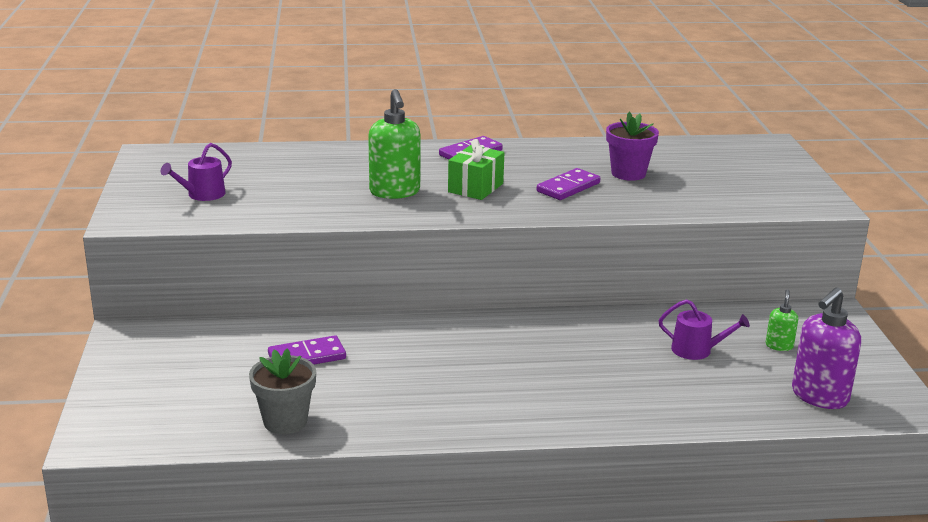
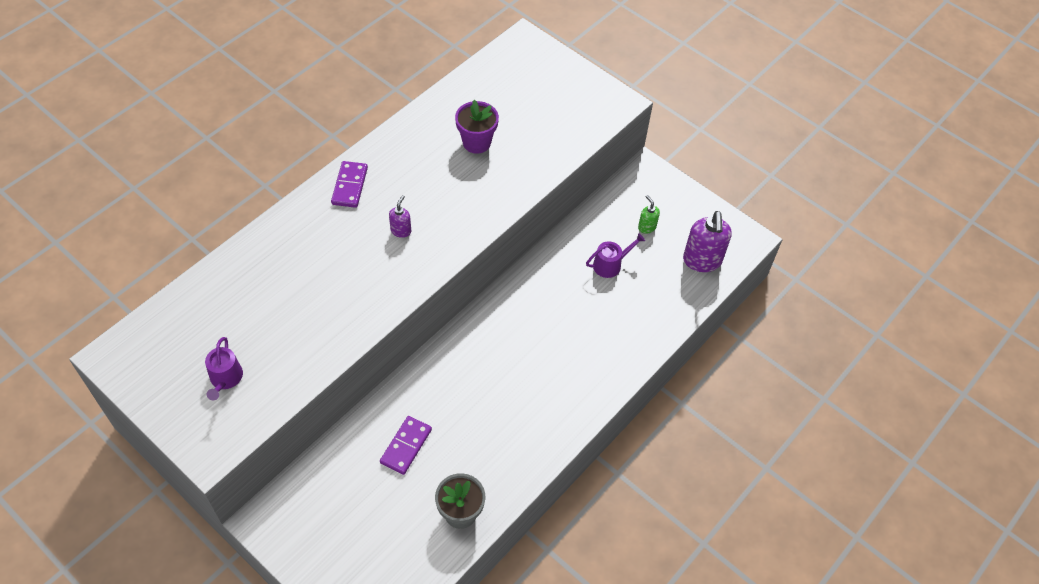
camera: 45 degrees left, 30 degrees up
green soap dispenser [368,89,421,199] -> none
green gift [448,139,504,200] -> purple soap dispenser [389,195,411,238]
purple domino [537,168,600,200] -> none

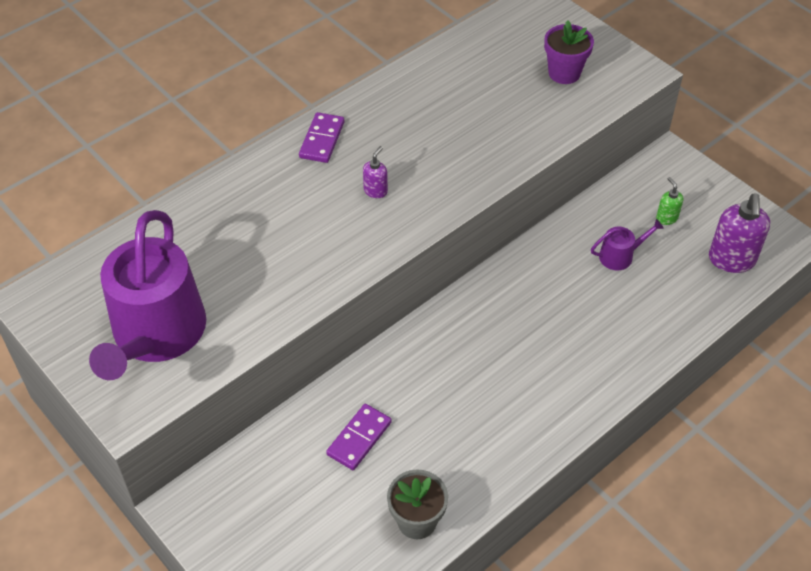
camera: 10 degrees right, 5 degrees down
purple watering can [205,337,243,400] -> purple watering can [89,210,206,380], size x2.43
purple flower pot [455,100,499,154] -> purple flower pot moved to [544,20,594,84]

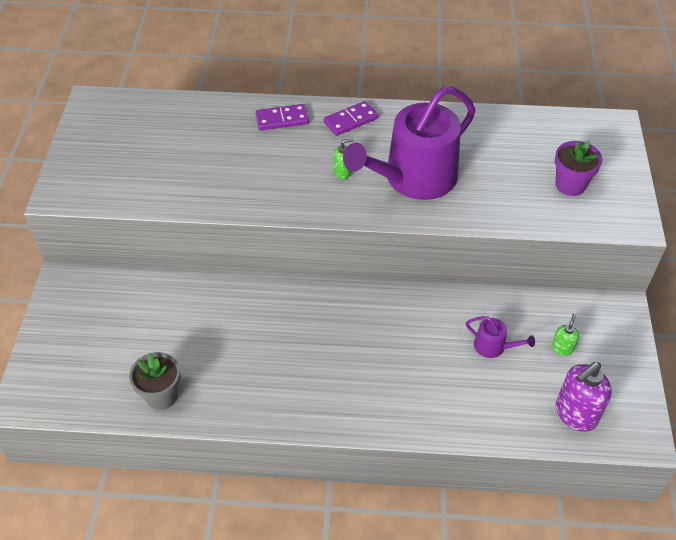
camera: 45 degrees right, 0 degrees up
purple watering can [89,210,206,380] -> purple watering can moved to [343,86,475,200]
purple domino [326,404,392,470] -> purple domino moved to [255,104,309,130]
purple soap dispenser [363,146,388,198] -> green soap dispenser [334,138,354,180]

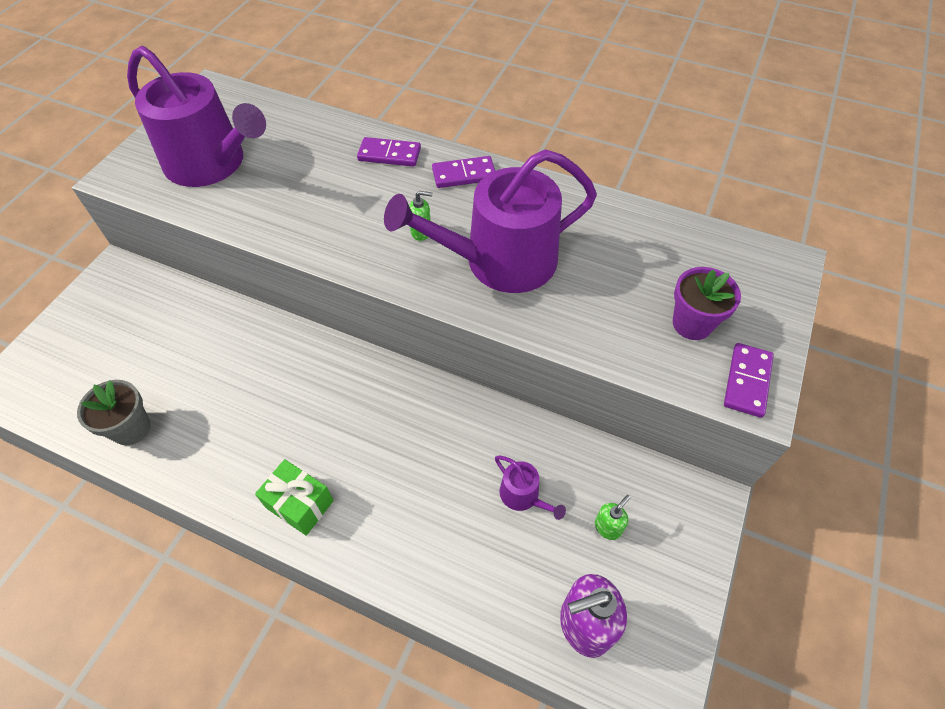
camera: 20 degrees right, 5 degrees up
none -> purple watering can [127,46,266,187]
none -> green gift [255,459,334,536]
none -> purple domino [724,343,774,418]

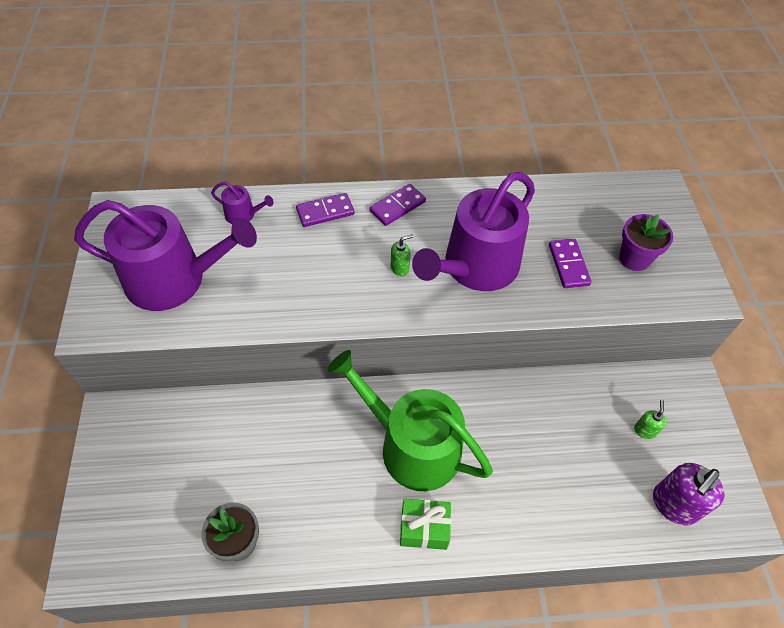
camera: 30 degrees left, 0 degrees up
purple watering can [495,456,566,520] -> purple watering can moved to [211,182,274,224]
purple domino [724,343,774,418] -> purple domino moved to [549,239,591,288]
none -> green watering can [327,350,493,491]

